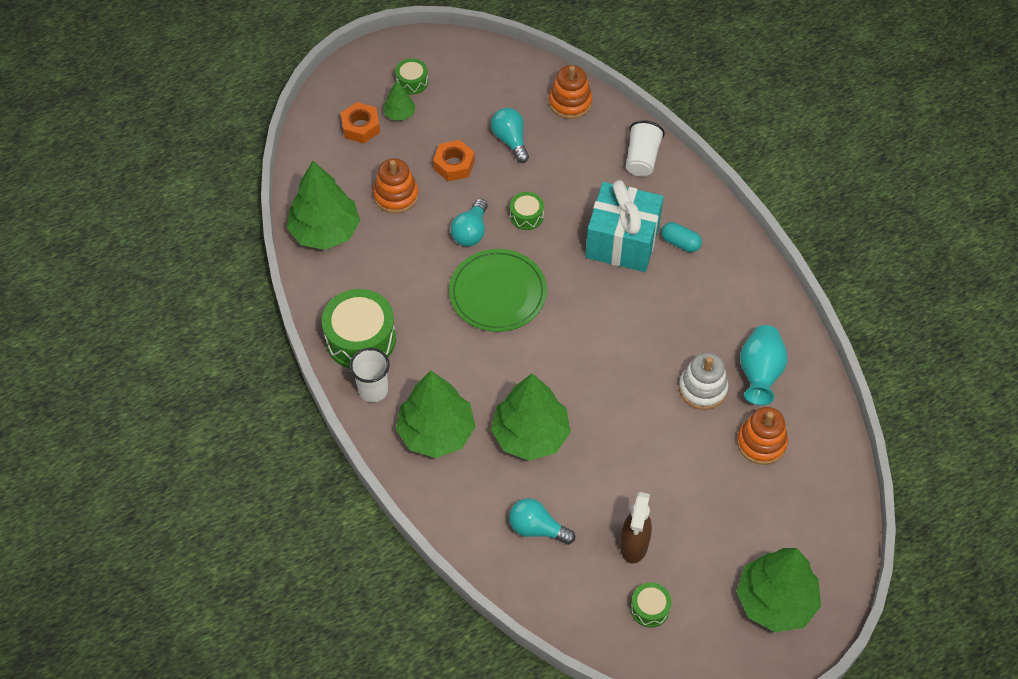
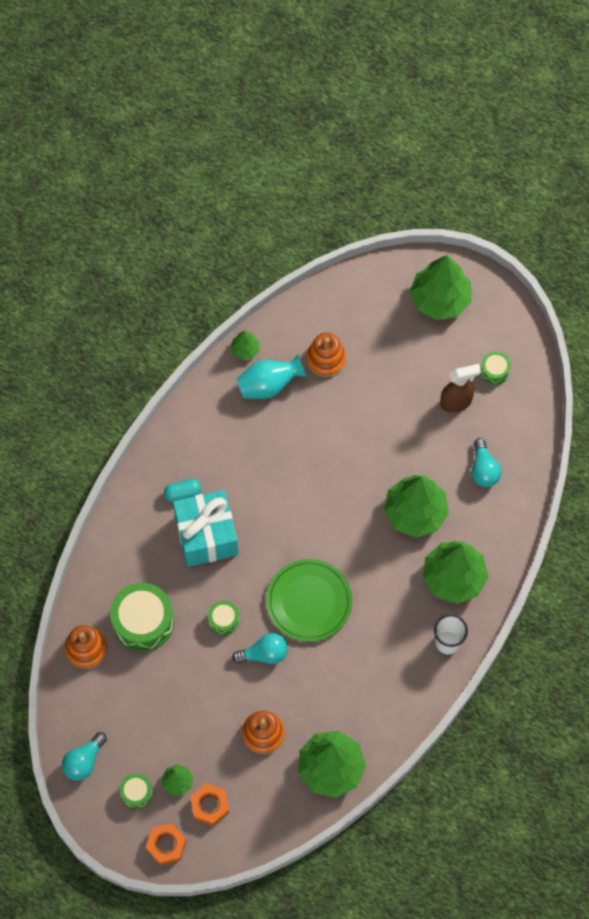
camera: 120 degrees left, 10 degrees up
green drum [322,289,396,368] -> green drum moved to [110,583,174,652]
orange nut [433,140,475,181] -> orange nut moved to [146,823,187,865]
turquoise light bulb [491,108,529,163] -> turquoise light bulb moved to [62,732,107,781]
white cup [626,120,665,177] -> none
turquoise capsule [661,222,702,252] -> turquoise capsule turned 75 degrees clockwise [164,479,201,502]
white stacking toy [679,352,729,410] -> none
none -> green tree [230,331,259,360]

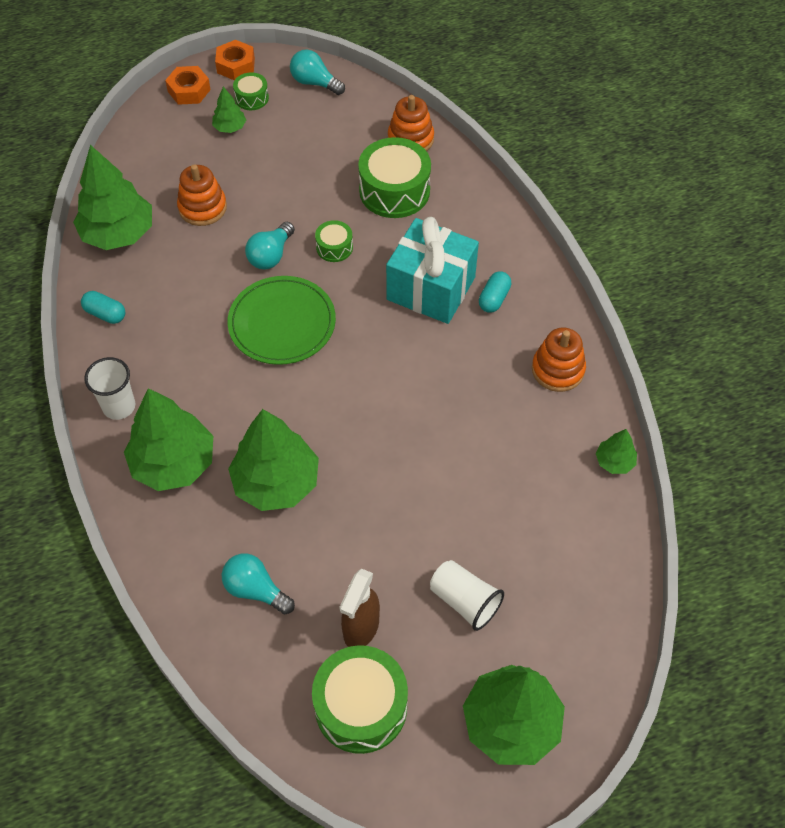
camera: 130 degrees right, 10 degrees down
turquoise light bulb [62,732,107,781] -> turquoise light bulb turned 45 degrees counterclockwise [290,50,345,95]
orange nut [190,783,229,826] -> orange nut moved to [215,40,255,80]
turquoise vase [236,355,306,399] -> none
orange stacking toy [306,333,346,377] -> orange stacking toy moved to [532,328,586,392]
green drum [481,351,511,385] -> green drum [312,645,408,754], size x1.99
none -> turquoise capsule [81,291,125,324]
none -> white cup [430,560,504,631]

